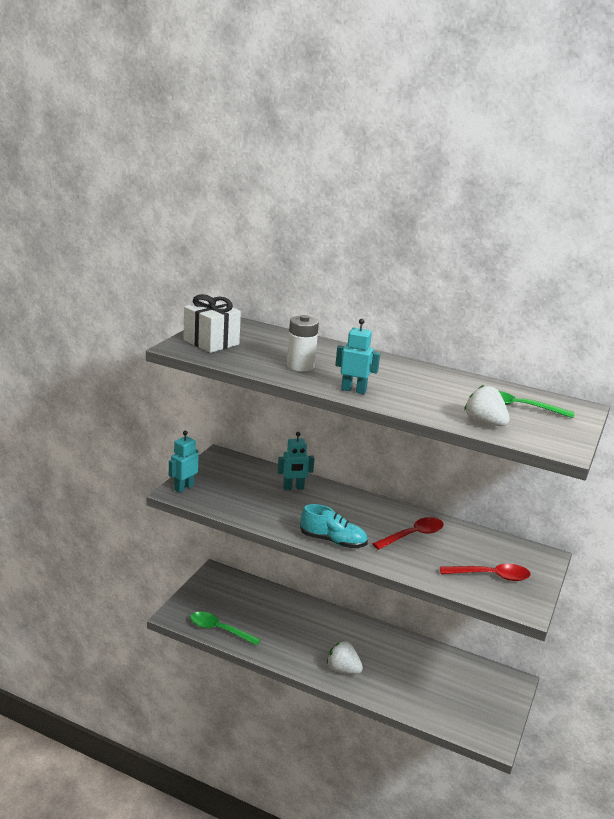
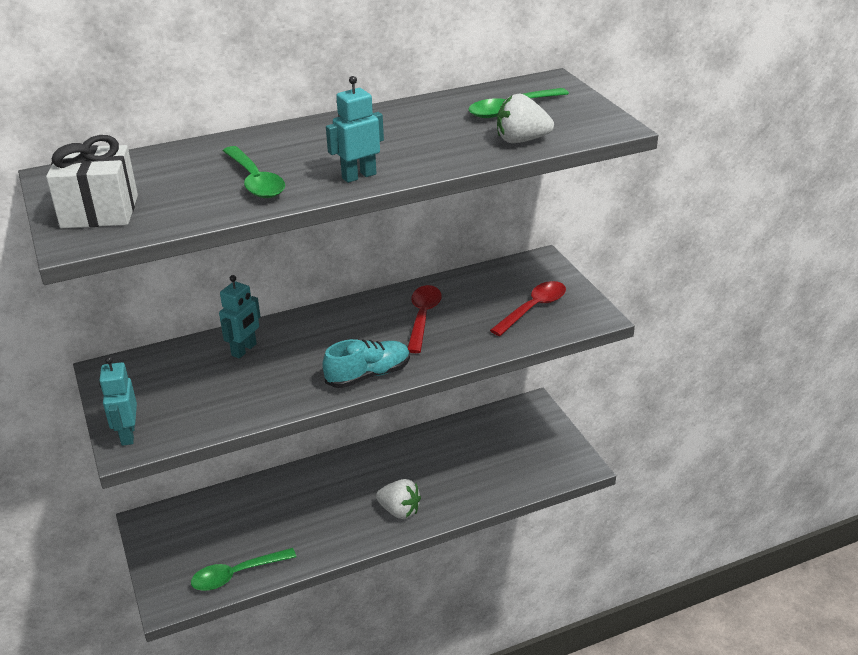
camera: 45 degrees left, 10 degrees up
white battery [287,315,319,371] -> green spoon [223,146,285,198]
white strawberry [327,641,363,674] -> white strawberry turned 135 degrees counterclockwise [376,479,421,519]

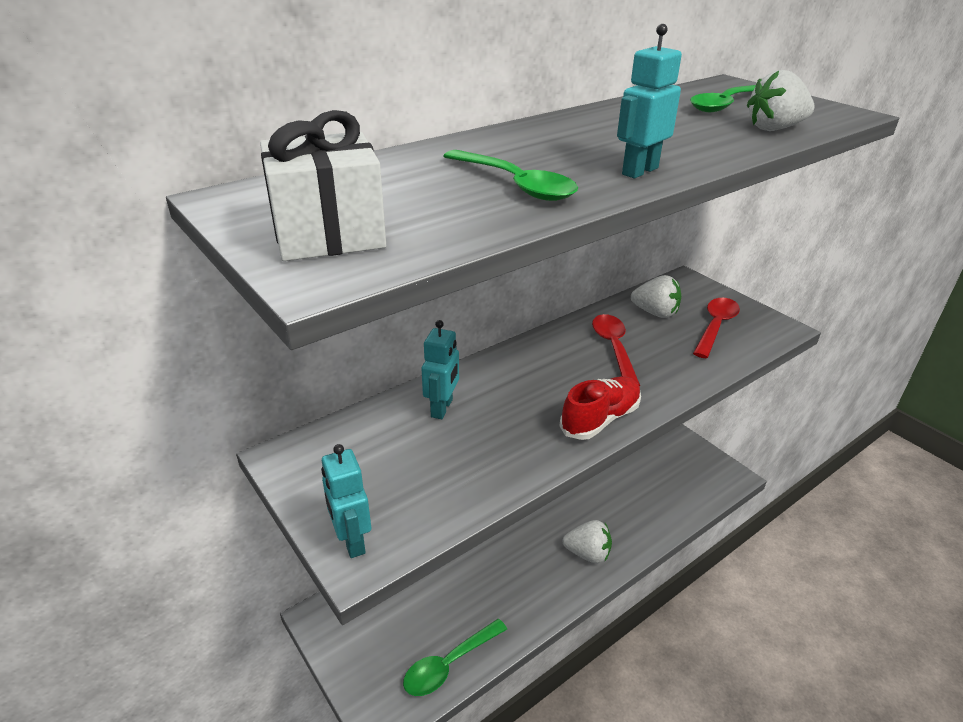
camera: 15 degrees left, 0 degrees up
turquoise shoe [322,339,410,388] -> red shoe [560,376,641,440]
none -> white strawberry [631,275,681,318]

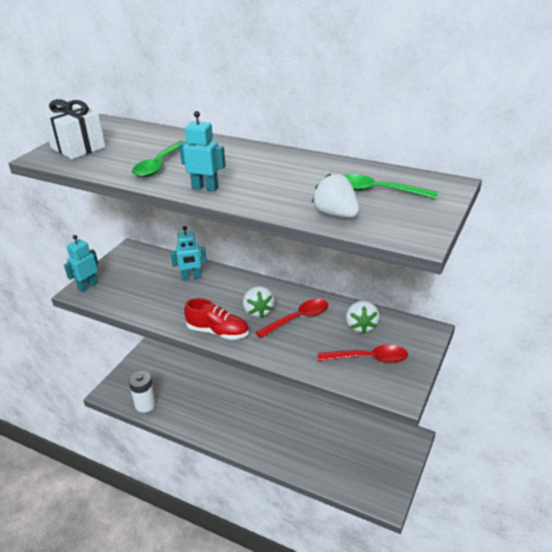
camera: 65 degrees right, 0 degrees up
green spoon [403,619,507,696] -> white battery [129,371,156,413]
white strawberry [563,520,612,563] -> white strawberry moved to [243,286,275,318]

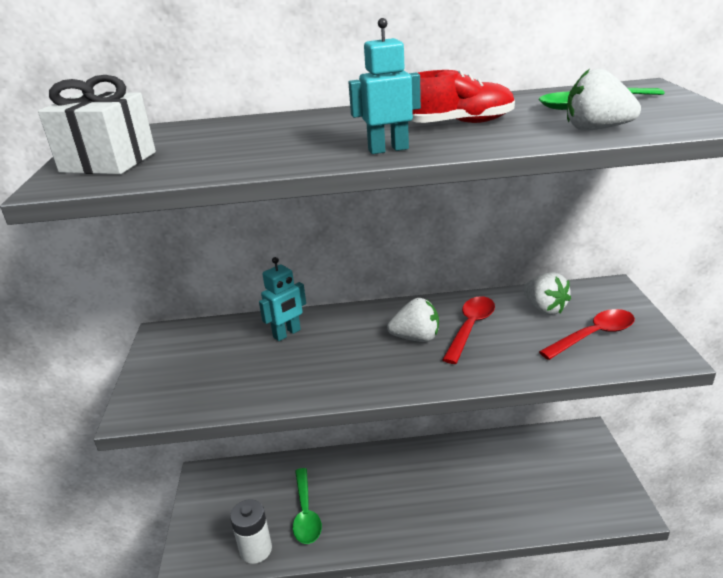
camera: 30 degrees left, 5 degrees down
turquoise robot [64,235,98,292] -> none
green spoon [132,140,186,177] -> green spoon moved to [293,468,322,544]
red shoe [184,298,249,340] -> red shoe moved to [411,70,515,123]
white strawberry [243,286,275,318] -> white strawberry turned 45 degrees counterclockwise [387,298,439,342]

